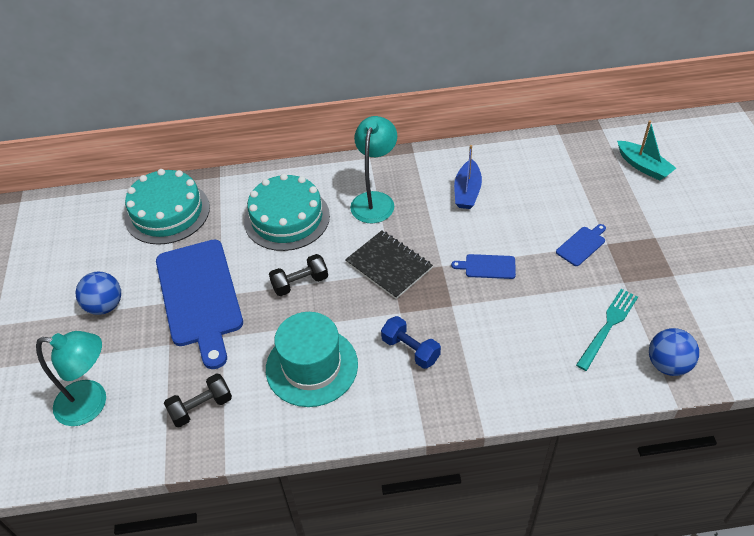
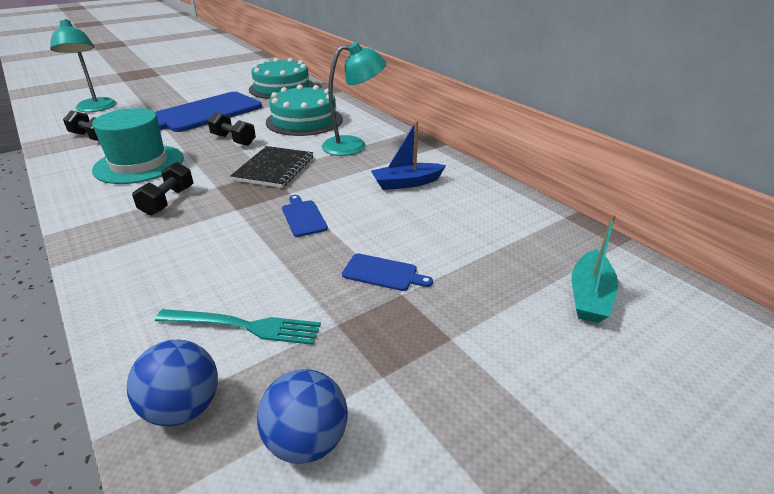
camera: 60 degrees right, 15 degrees down
blue ball [75,272,121,315] -> blue ball moved to [257,369,348,464]
blue dumbbell [381,316,441,369] -> black dumbbell [132,162,193,216]

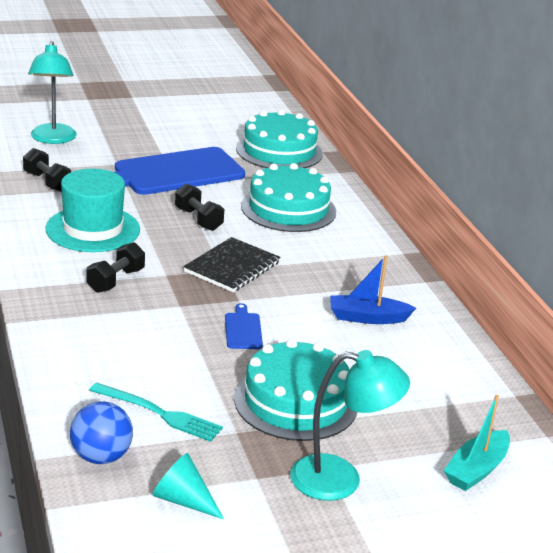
camera: 15 degrees right, 5 degrees down
blue ball [257,369,348,464] -> turquoise cone [153,453,224,519]
turquoise lamp [322,42,386,156] -> turquoise lamp moved to [290,350,410,501]
blue cutting board [342,254,433,291] -> turquoise cake [234,339,357,441]

